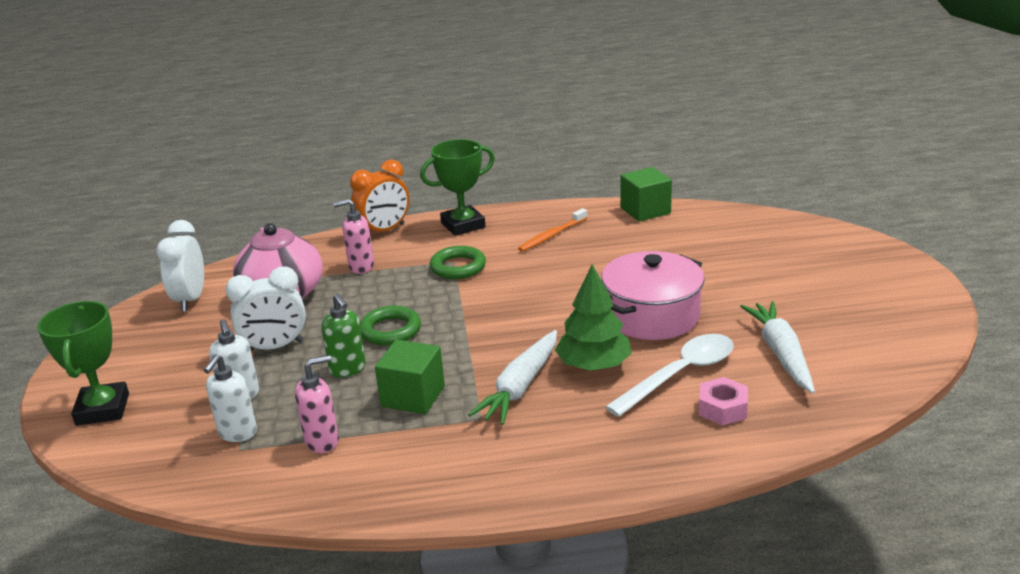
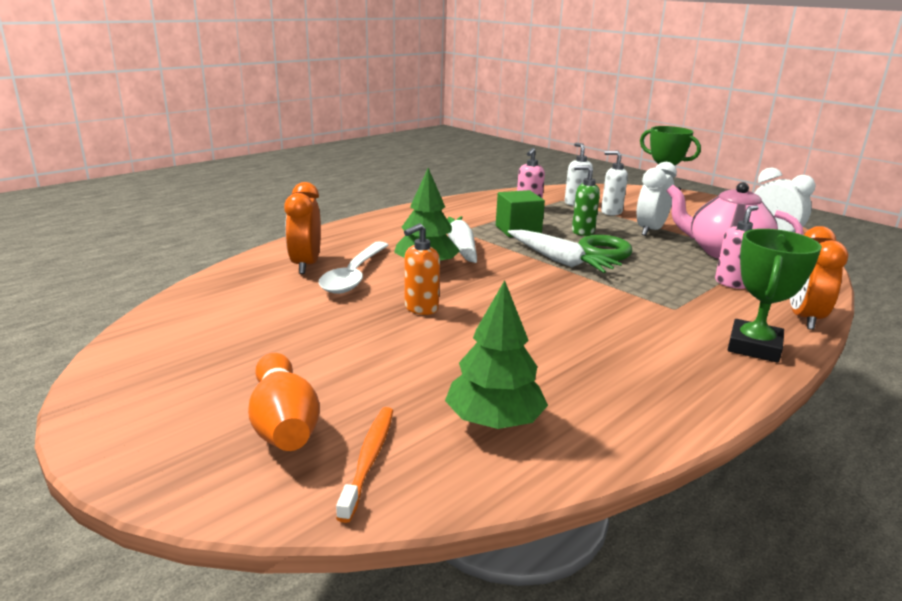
camera: 140 degrees right, 5 degrees down
green ring [430,246,486,279] -> none
orange toothbrush [518,208,587,252] -> orange toothbrush moved to [336,407,393,523]
pink pot [601,251,705,340] -> orange soap dispenser [404,223,440,315]
green cube [621,167,672,222] -> none
pink nut [699,377,748,426] -> orange clock [284,182,321,274]
white carrot [740,301,815,393] -> white carrot moved to [508,229,622,273]
none -> orange bowling pin [248,353,320,451]
none -> green tree [445,280,548,429]

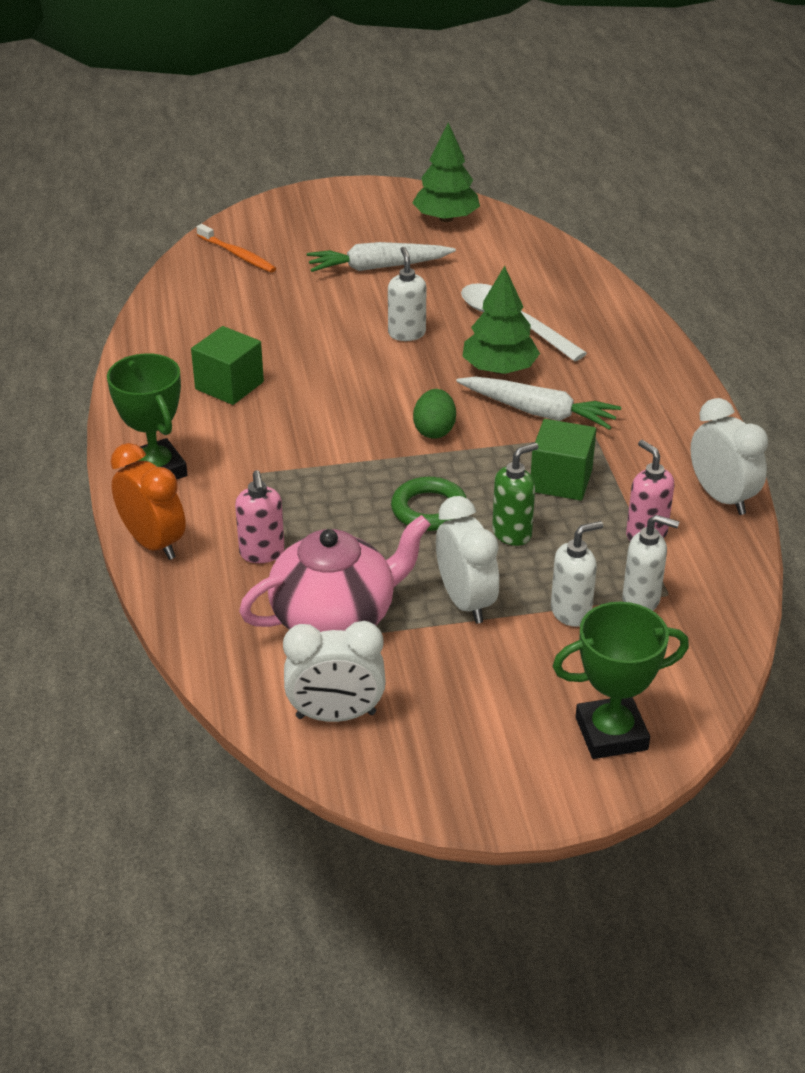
camera: 125 degrees right, 15 degrees up
orange bowling pin [248,353,320,451] -> none
orange clock [284,182,321,274] -> none
orange soap dispenser [404,223,440,315] -> white soap dispenser [388,247,426,341]
green tree [445,280,548,429] -> green tree moved to [412,123,480,222]
white carrot [508,229,622,273] -> white carrot moved to [307,242,456,272]
none -> green cube [191,326,264,405]
none -> green egg [413,389,456,439]
none -> white clock [690,398,768,515]

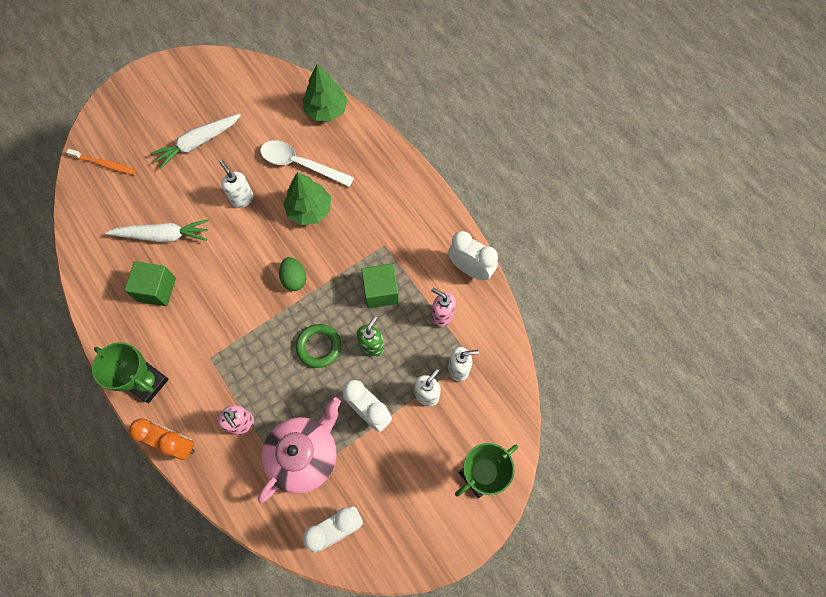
camera: 25 degrees left, 30 degrees up
green tree [412,123,480,222] -> green tree moved to [303,64,348,121]
white carrot [456,377,621,430] -> white carrot moved to [105,220,209,242]

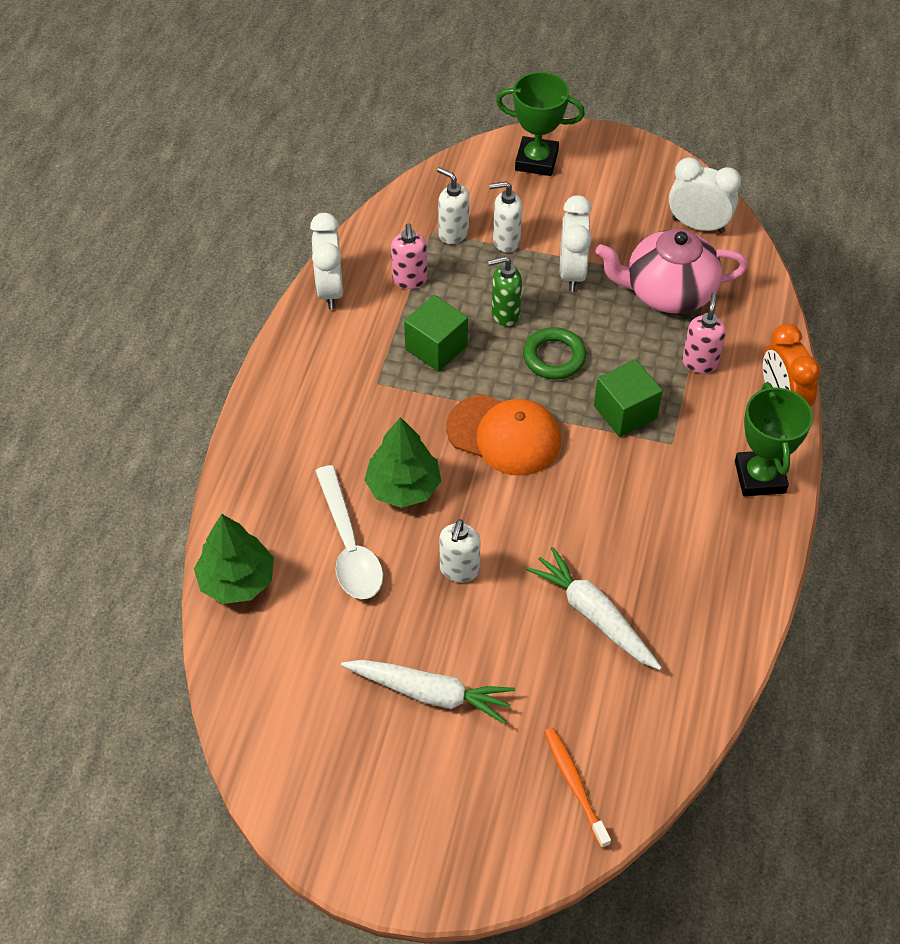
camera: 130 degrees left, 15 degrees down
green cube [124,261,176,306] -> green cube moved to [594,359,663,437]
green egg [279,257,306,291] -> orange cap [446,394,561,476]

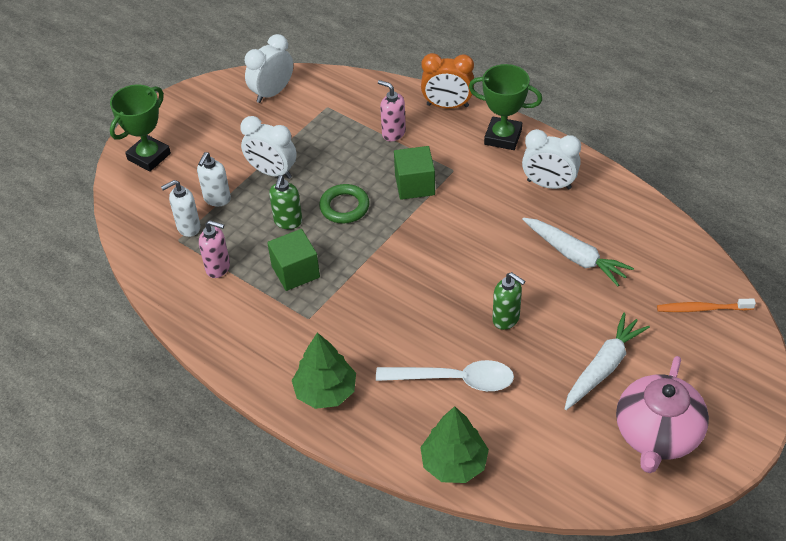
camera: 65 degrees left, 5 degrees down
white clock [310,213,343,309] -> white clock moved to [522,129,581,189]
green tree [364,417,441,508] -> green tree moved to [292,333,356,409]
white soap dispenser [439,519,481,582] -> green soap dispenser [492,272,525,330]
orange cap [446,394,561,476] -> none
white carrot [526,547,662,670] -> white carrot turned 120 degrees counterclockwise [522,218,634,286]
pink teapot [596,229,748,313] -> pink teapot moved to [616,356,709,473]

